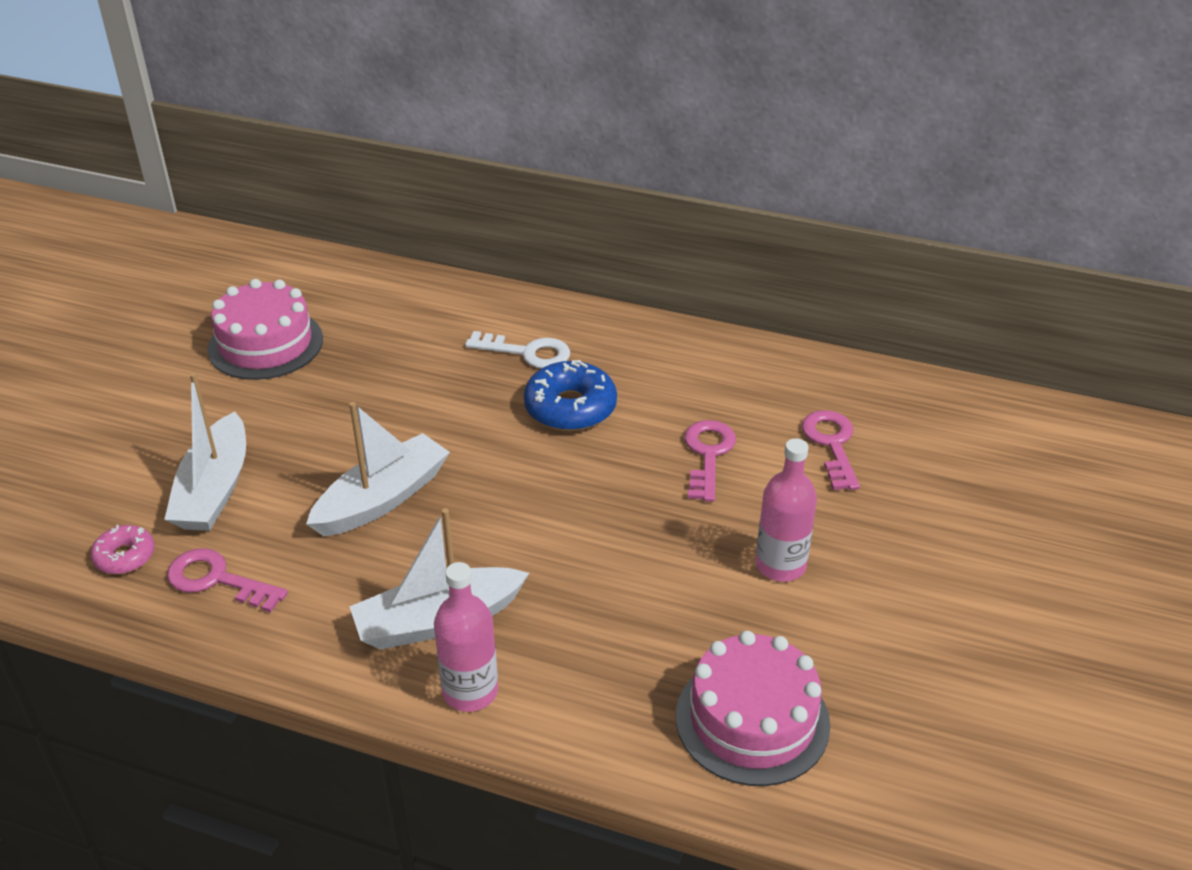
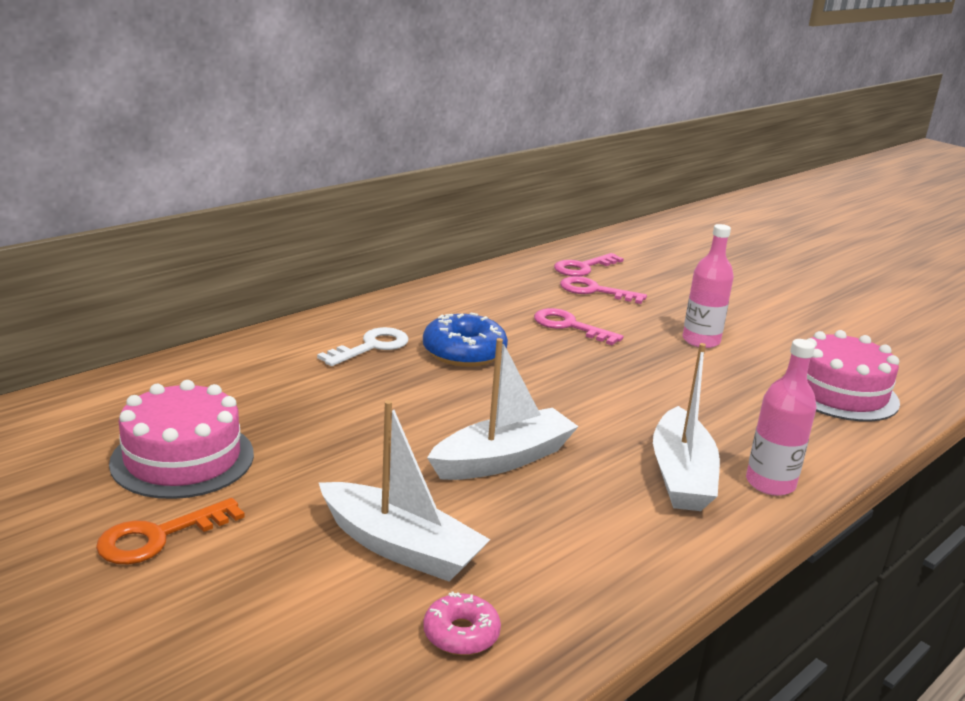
camera: 65 degrees left, 15 degrees down
pink key [167,549,288,613] -> pink key moved to [554,253,624,276]
white boat [306,402,450,537] -> white boat turned 75 degrees clockwise [427,338,579,480]
none -> orange key [96,498,245,564]

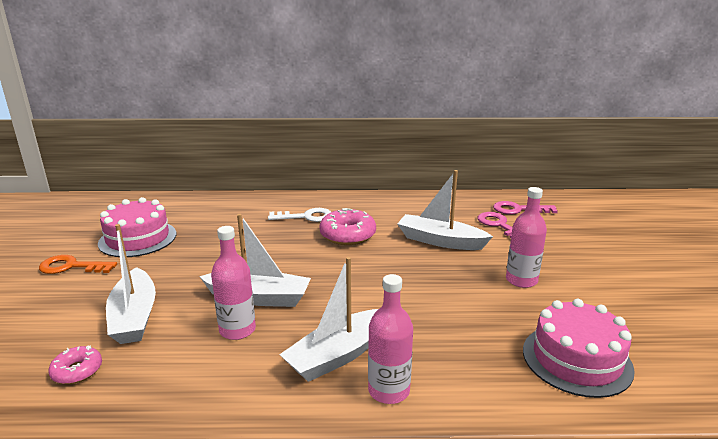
camera: 45 degrees right, 0 degrees up
blue donut [423,313,508,367] -> pink donut [320,208,376,245]
pink key [534,308,624,345] -> white boat [397,170,493,250]
none -> pink bottle [211,226,256,340]

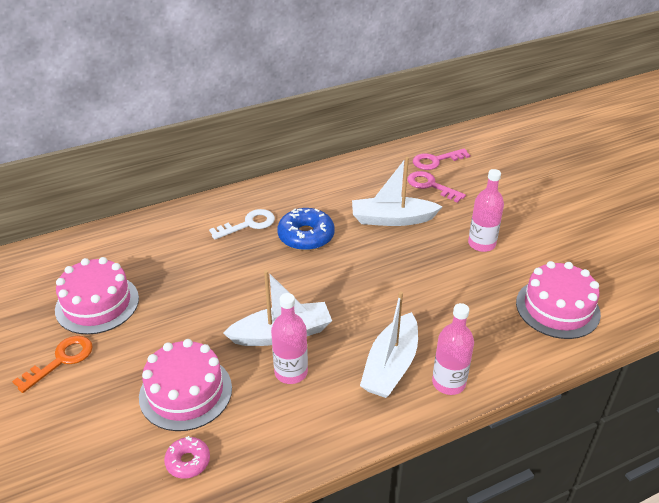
camera: 25 degrees left, 15 degrees up
orange key [39,255,117,274] -> orange key turned 150 degrees clockwise [12,336,93,393]
white boat [106,224,156,344] -> pink cake [139,339,232,431]
pink donut [320,208,376,245] -> blue donut [277,208,335,251]

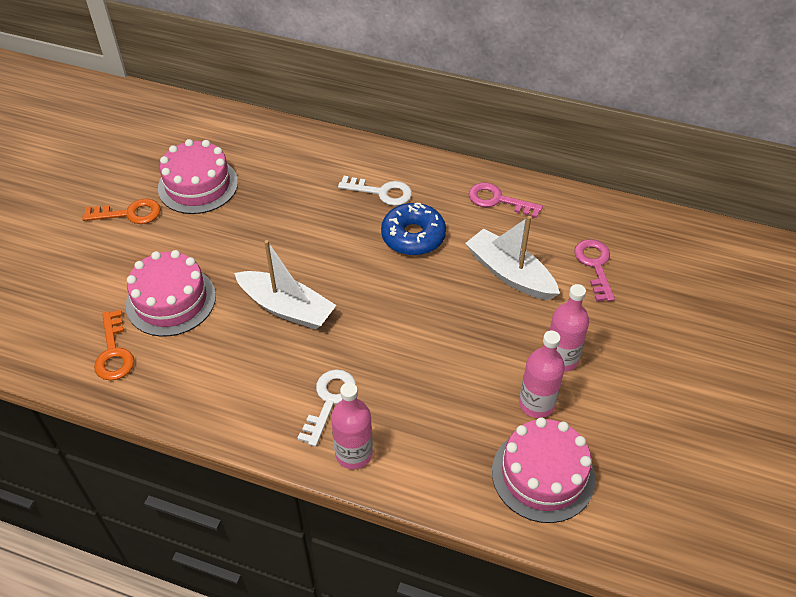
camera: 45 degrees right, 10 degrees up
pink donut [164,436,210,479] -> orange key [94,310,134,381]
pink bottle [271,293,308,384] -> pink bottle moved to [519,331,565,418]
white boat [360,291,418,398] -> white key [298,370,356,447]
pink key [413,149,470,170] -> pink key moved to [469,183,543,218]

